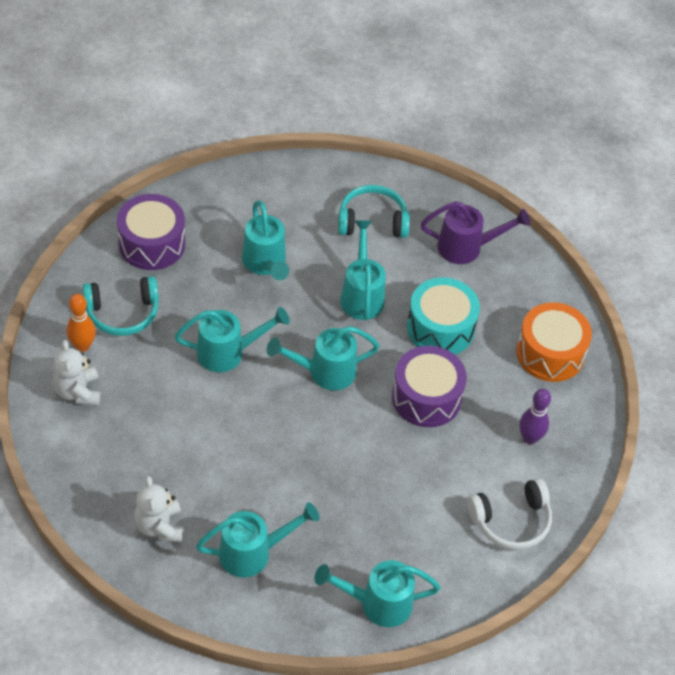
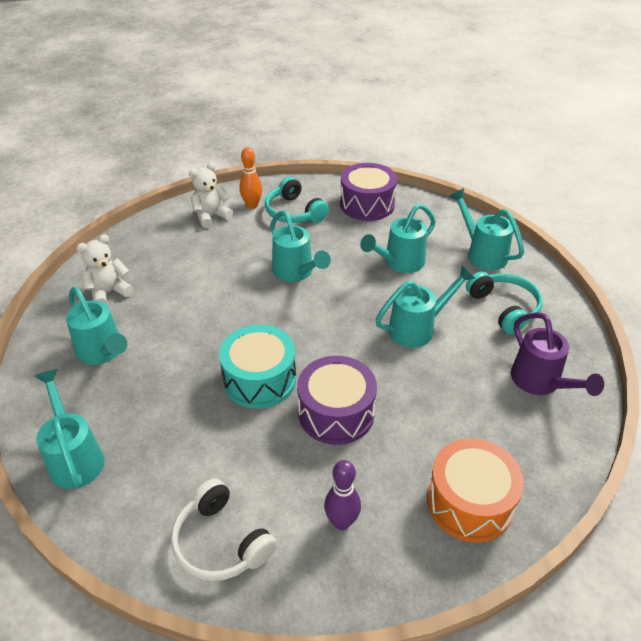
camera: 70 degrees right, 10 degrees down
turquoise watering can [267,326,380,390] -> turquoise watering can moved to [450,188,524,270]
turquoise drum [407,277,480,354] -> turquoise drum moved to [219,325,296,408]

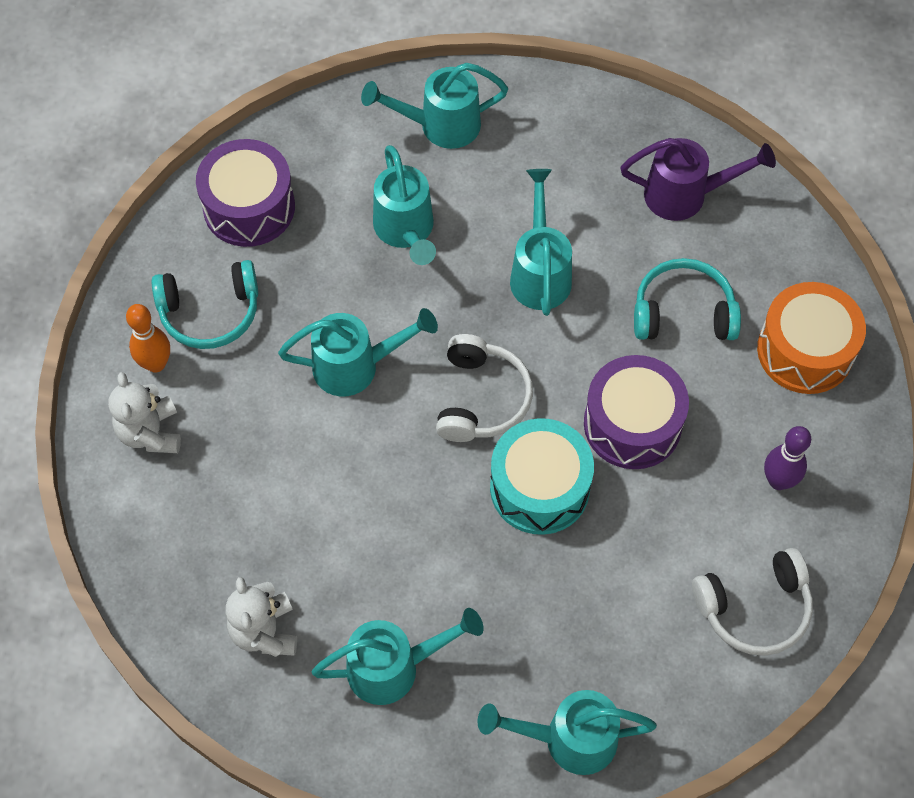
camera: 65 degrees left, 20 degrees up
turquoise headphones [466,271,543,334] -> turquoise headphones moved to [634,258,741,340]
none -> white headphones [436,334,533,442]

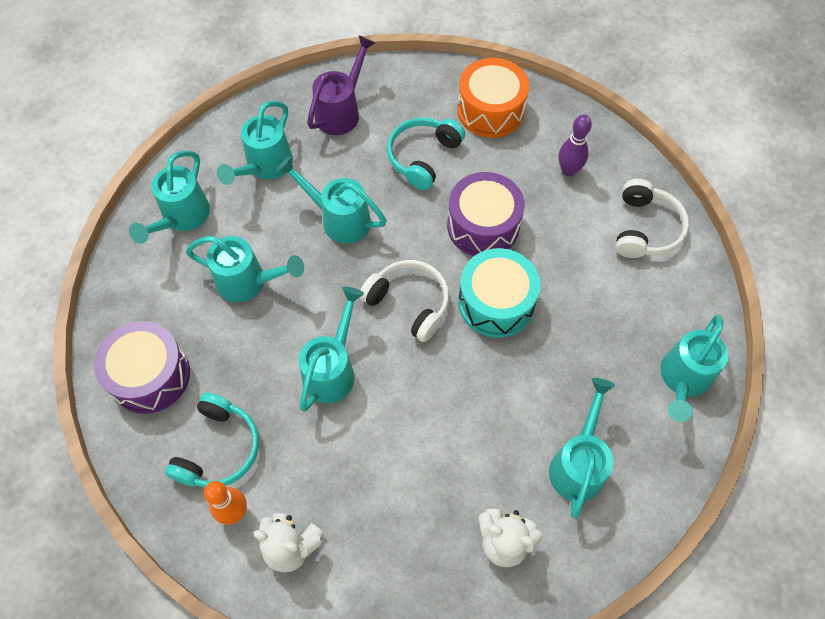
camera: 60 degrees left, 0 degrees up
none -> turquoise watering can [217,101,293,185]

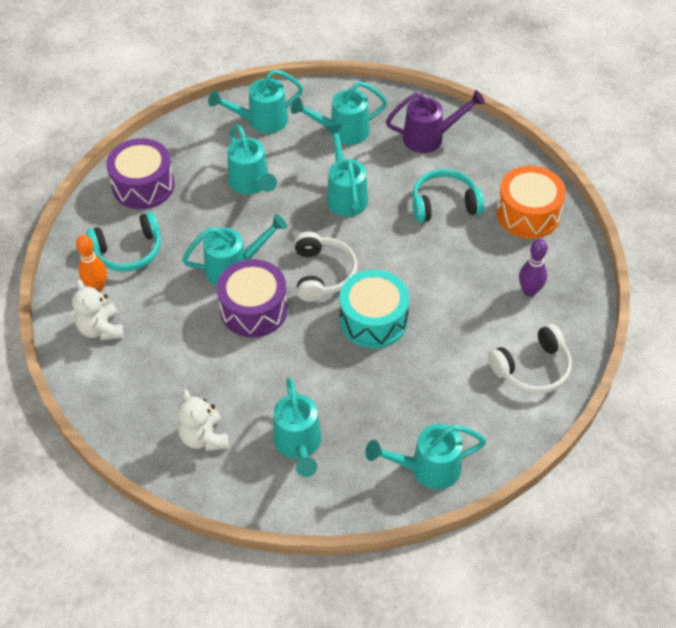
camera: 50 degrees right, 10 degrees down
purple drum [447,172,525,256] -> purple drum moved to [217,259,288,338]
turquoise watering can [549,378,615,518] -> turquoise watering can turned 105 degrees clockwise [273,377,322,477]

